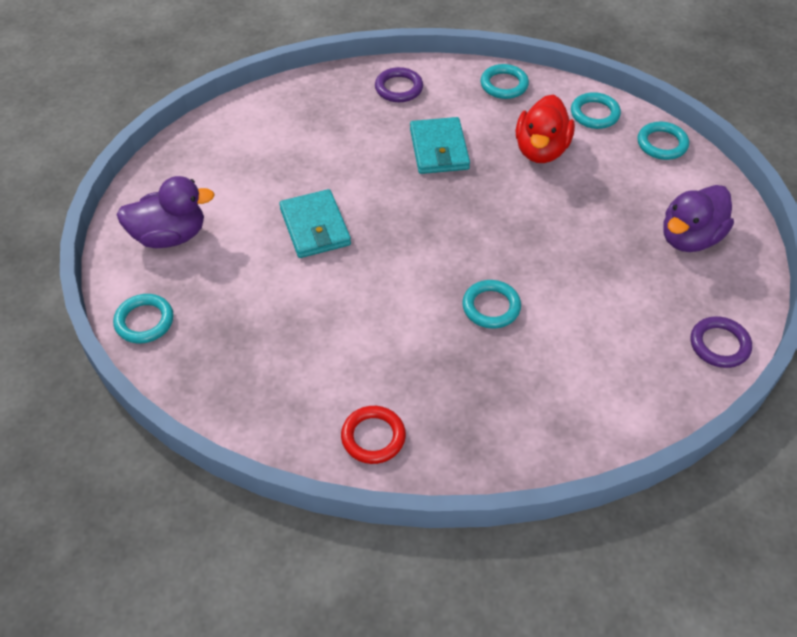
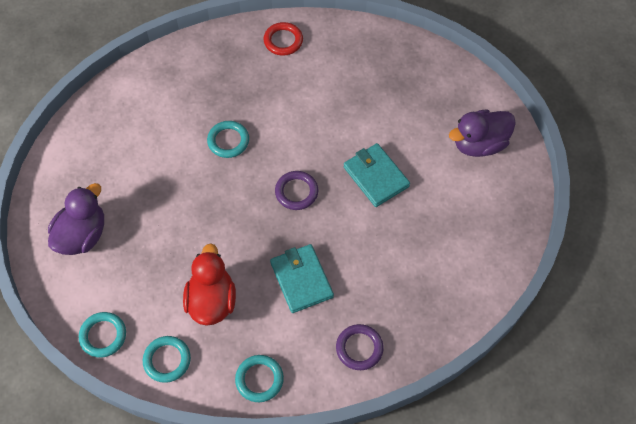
camera: 165 degrees right, 10 degrees up
turquoise ring [113,294,174,344] -> none
purple ring [691,316,752,368] -> purple ring moved to [275,171,318,210]

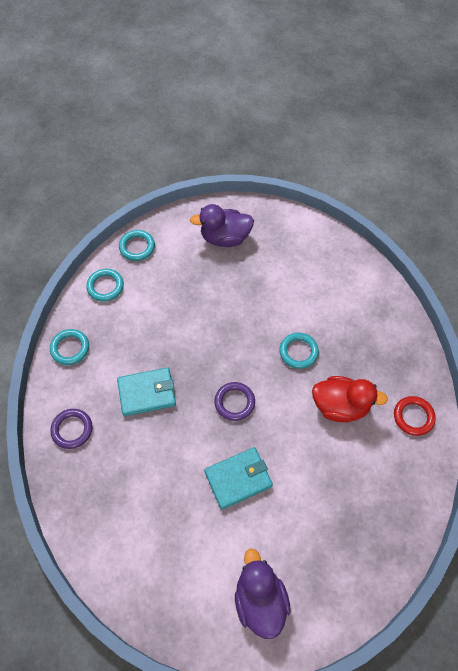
camera: 100 degrees right, 0 degrees up
purple duck [48,183,104,255] -> purple duck turned 135 degrees clockwise [190,204,254,247]
red duck [183,243,236,326] -> red duck moved to [312,376,388,423]

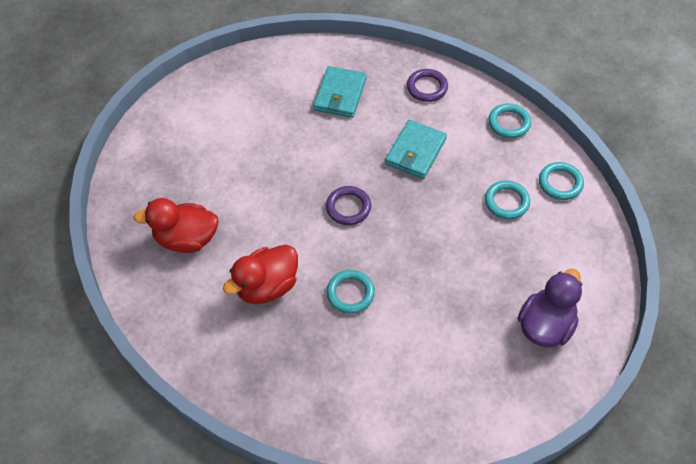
camera: 130 degrees right, 5 degrees down
turquoise ring [119,230,155,261] -> turquoise ring moved to [485,180,530,220]
turquoise wallet [204,447,273,509] -> turquoise wallet moved to [313,66,366,118]
purple duck [235,549,291,639] -> none
red ring [394,396,436,436] -> none
none -> red duck [133,198,219,253]

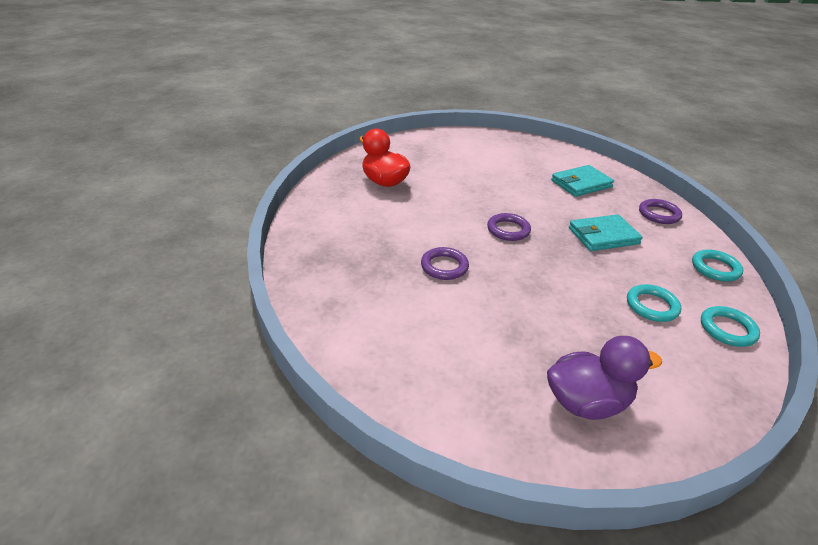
camera: 45 degrees right, 20 degrees down
red duck [223,245,298,304] -> none
turquoise ring [327,270,375,314] -> purple ring [421,247,469,280]

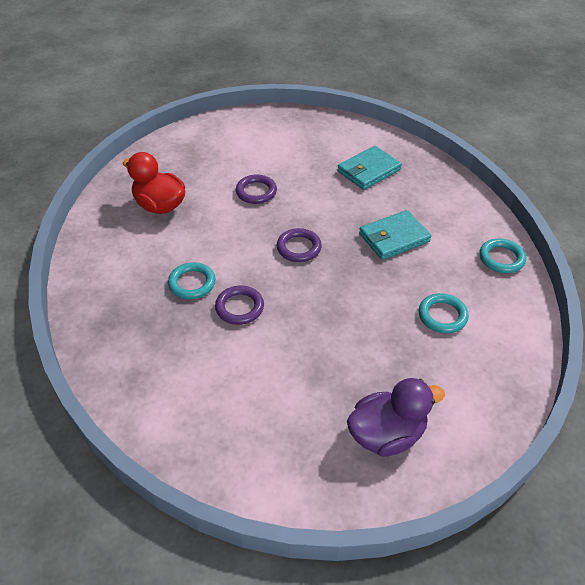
camera: 10 degrees left, 10 degrees up
purple ring [639,199,682,224] -> purple ring moved to [236,174,277,204]
turquoise ring [701,306,760,347] -> turquoise ring moved to [168,262,216,299]

